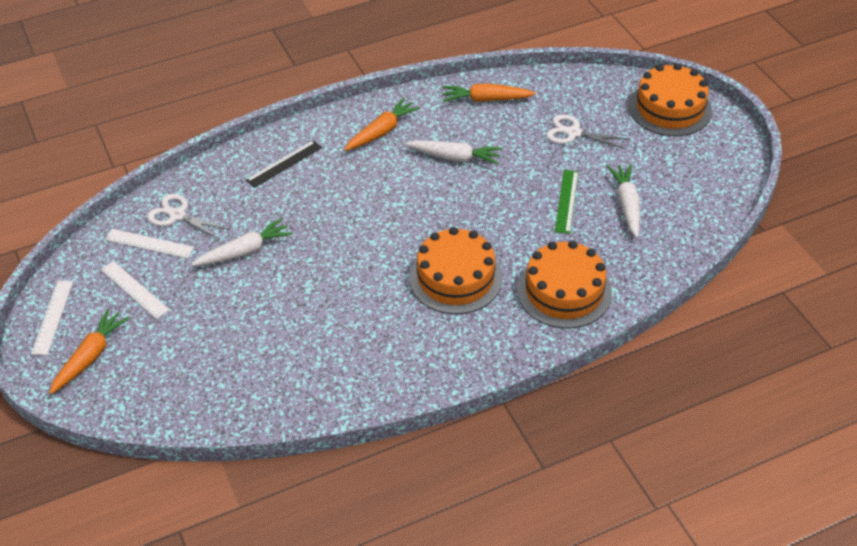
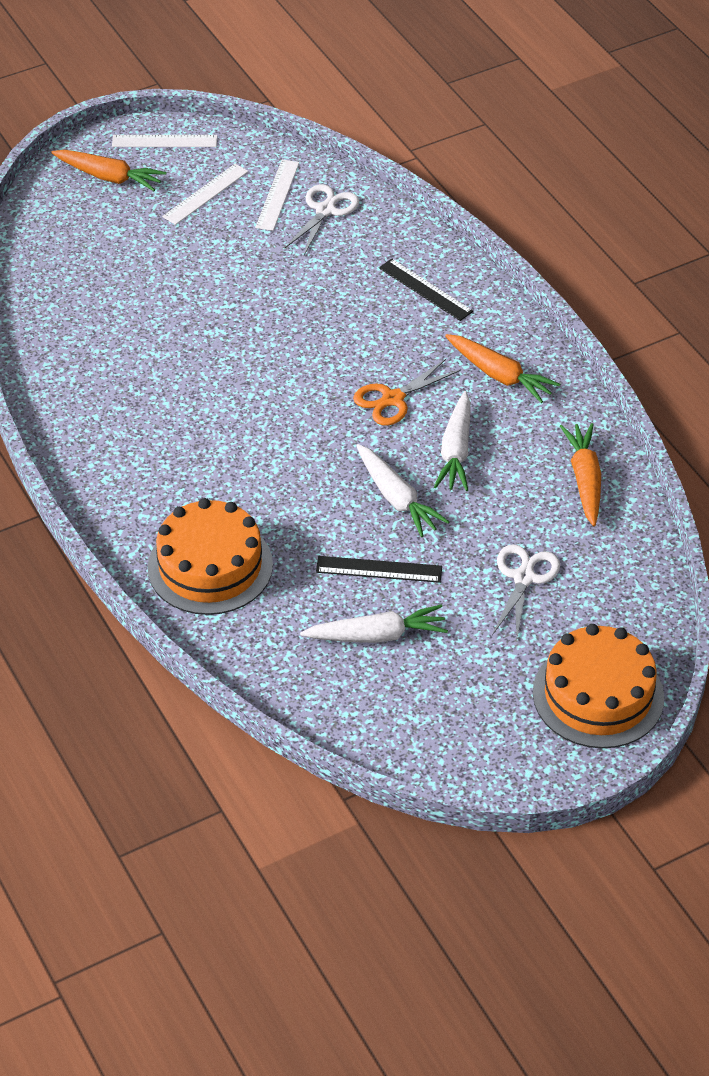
camera: 85 degrees right, 0 degrees up
white carrot [192,218,293,266] -> white carrot moved to [356,444,449,537]
orange cake [409,227,503,314] -> none
green ruler [555,170,579,234] -> black ruler [316,556,442,583]
none -> orange scissors [353,359,460,426]

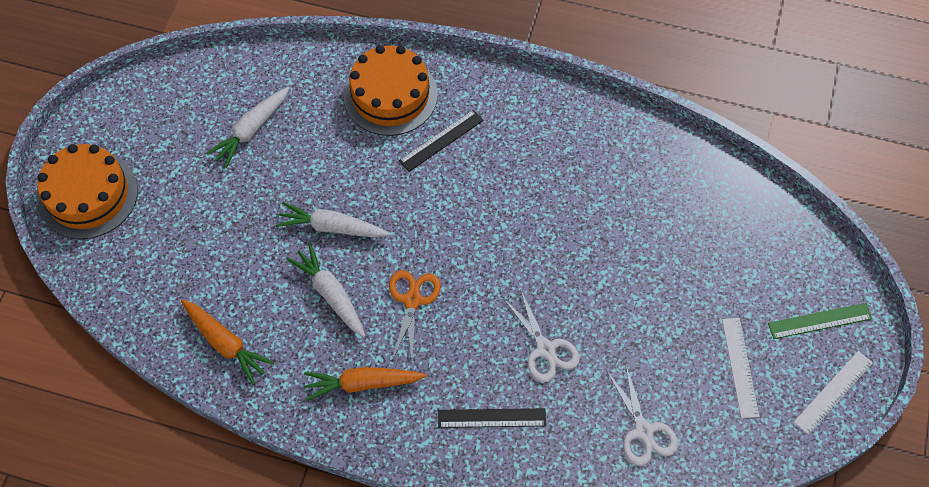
camera: 135 degrees right, 15 degrees up
orange carrot [51,150,166,191] -> green ruler [768,303,872,339]
white ruler [255,160,299,231] -> none
black ruler [316,556,442,583] -> black ruler moved to [399,110,484,172]
white scissors [492,544,560,638] -> white scissors moved to [503,289,580,382]

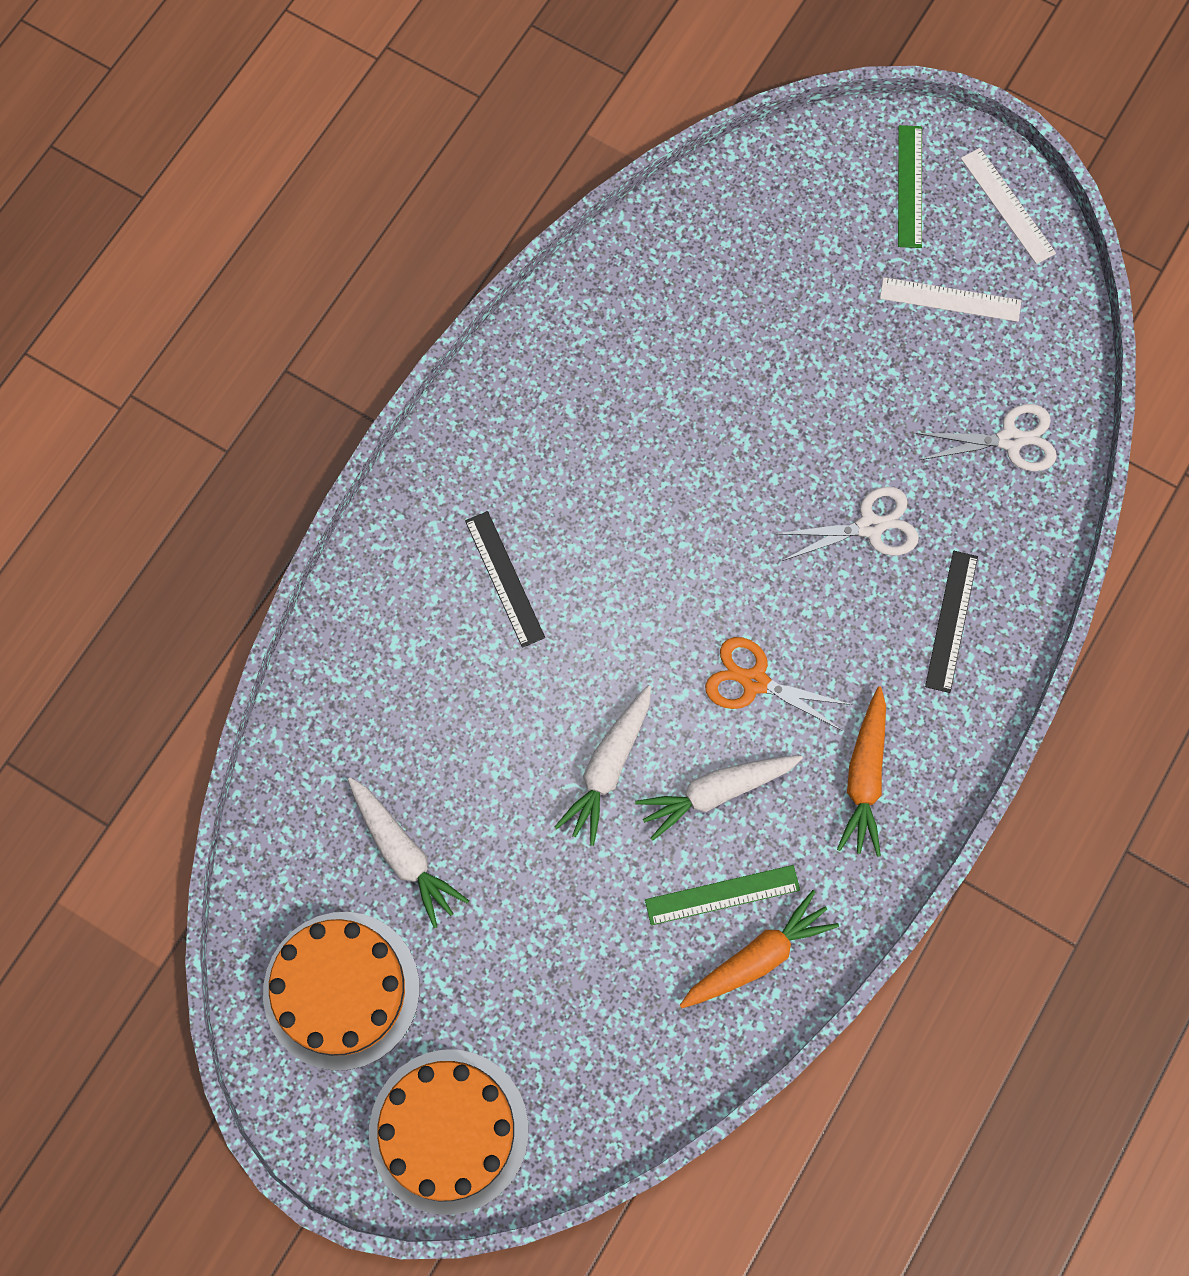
camera: 75 degrees left, 10 degrees up
orange cake [344,45,438,136] -> orange cake moved to [263,912,420,1071]
none -> green ruler [645,865,800,925]

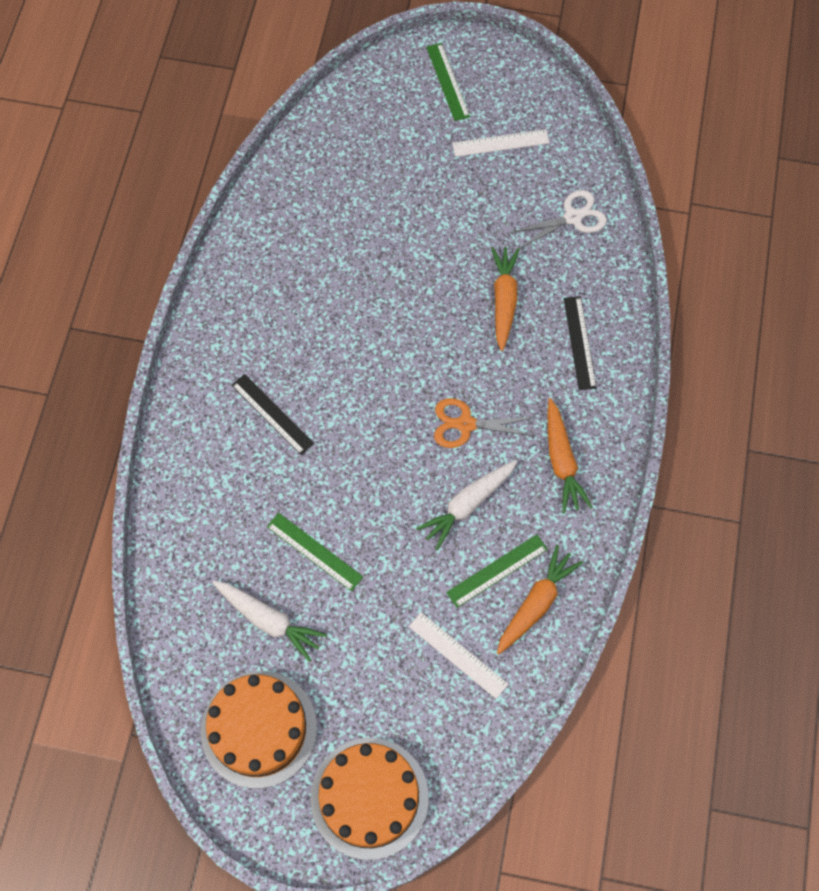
camera: 20 degrees left, 5 degrees down
white carrot [555,685,651,846] -> none
white scissors [776,486,919,561] -> orange carrot [491,247,520,351]
white ruler [961,148,1056,264] -> white ruler moved to [409,612,508,699]
none -> green ruler [267,513,363,591]

